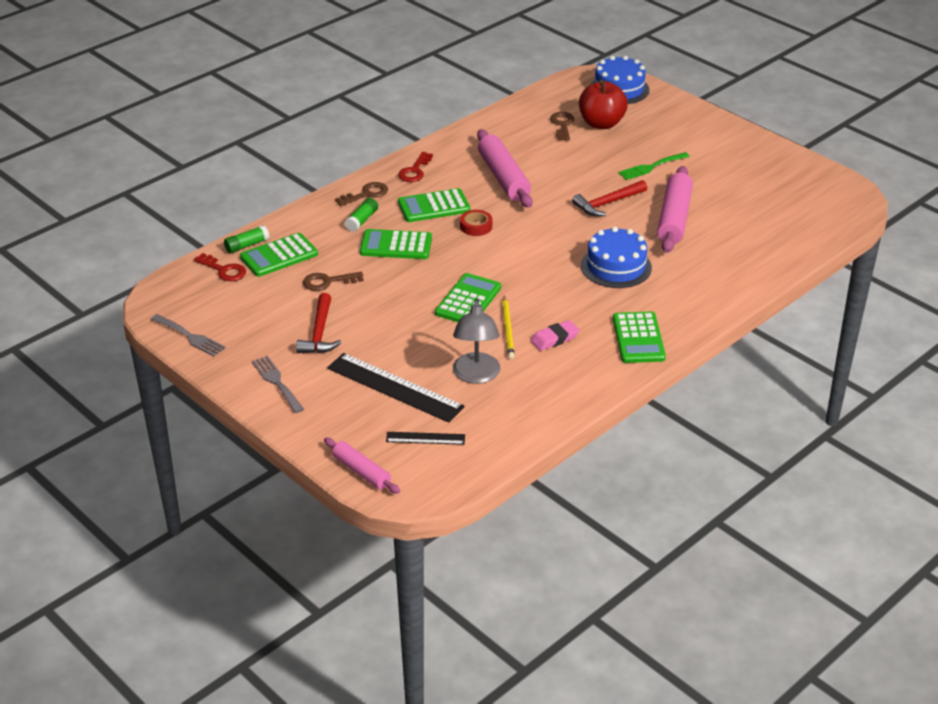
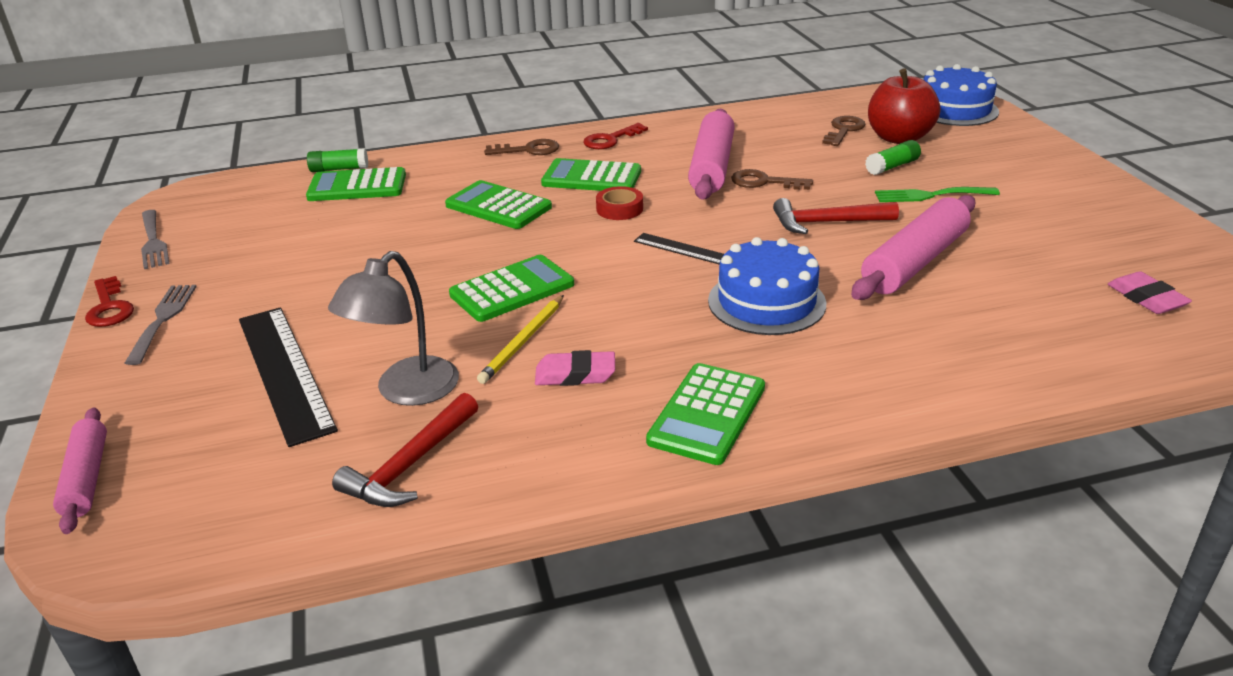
camera: 30 degrees right, 5 degrees down
red key [194,253,246,281] -> red key moved to [85,276,134,327]
red hammer [296,293,342,353] -> red hammer moved to [332,393,478,507]
brown key [303,272,364,291] -> brown key moved to [731,169,813,190]
green glue stick [345,198,378,232] -> green glue stick moved to [865,140,921,175]
black ruler [386,432,465,445] -> black ruler moved to [634,233,724,265]
none -> pink eraser [1108,271,1192,314]

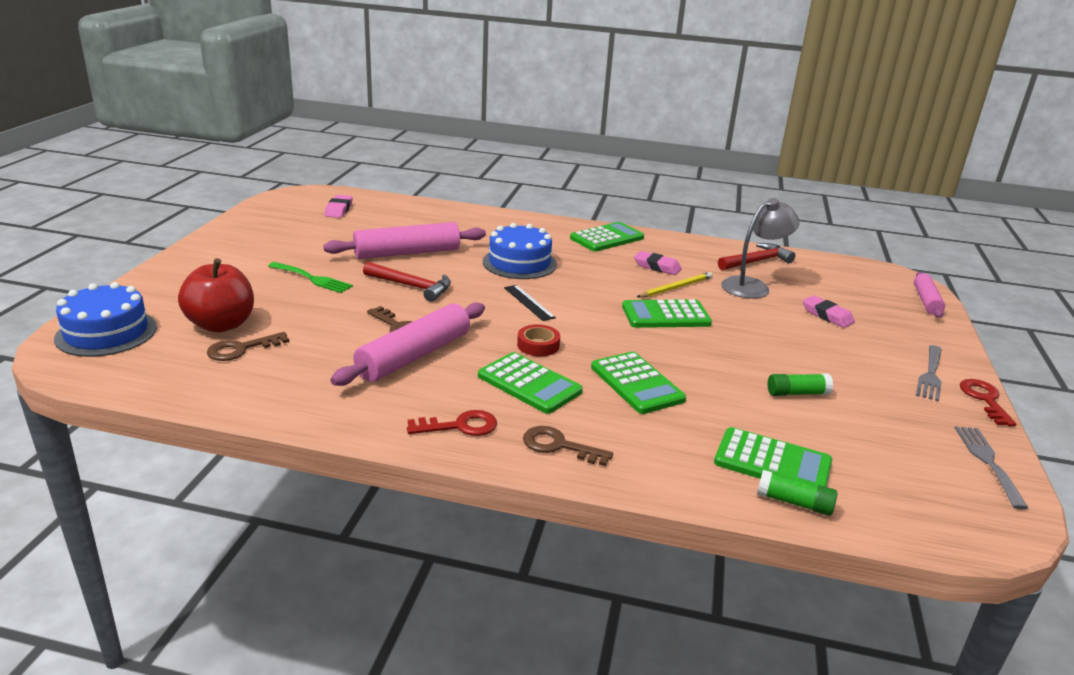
camera: 155 degrees left, 5 degrees down
black ruler [239,307,338,447] -> pink eraser [803,296,855,328]
green glue stick [865,140,921,175] -> green glue stick moved to [768,374,833,396]

